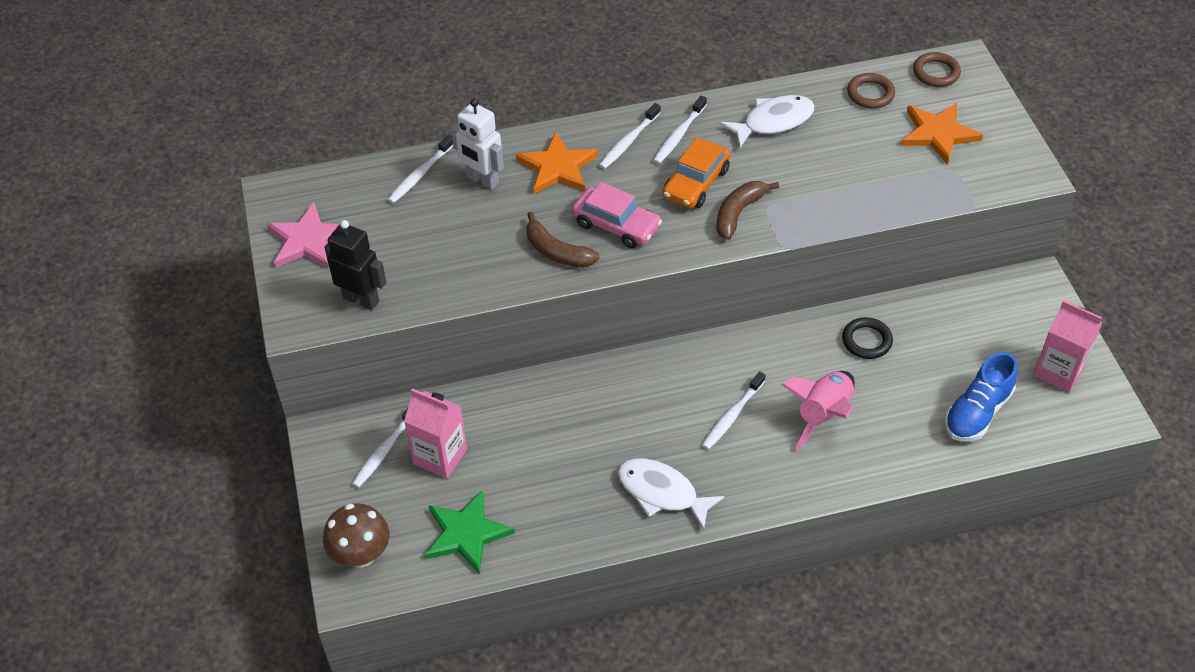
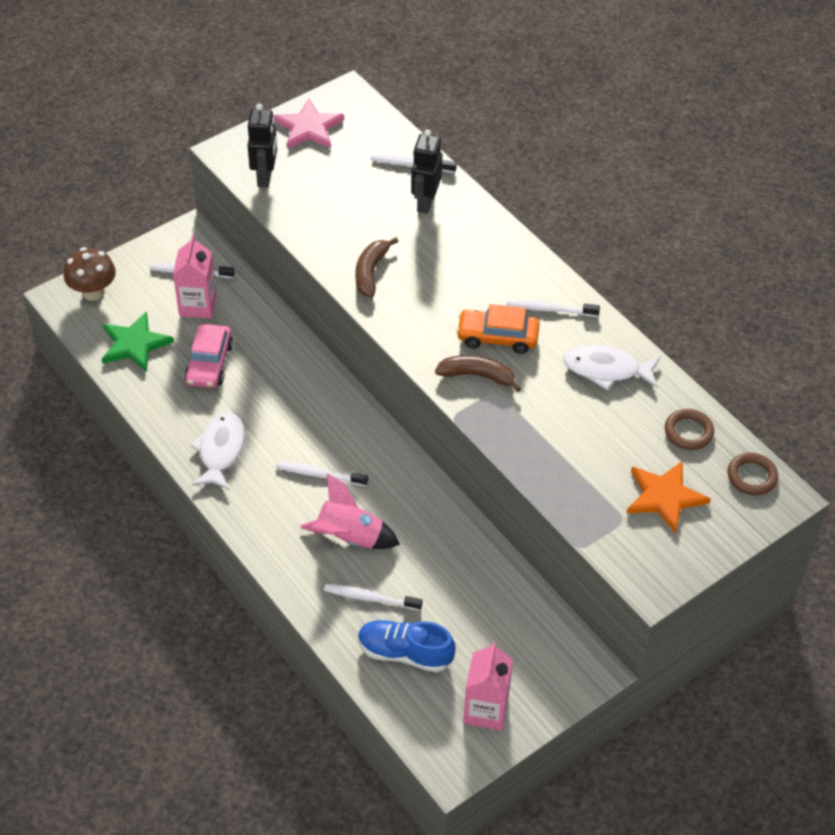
camera: 65 degrees right, 0 degrees up
white robot [451,98,504,190] -> black robot [411,130,442,214]
orange star [516,132,598,194] -> none
pink car [572,182,662,249] -> pink car moved to [184,324,233,388]
white toothbrush [599,103,661,169] -> white toothbrush moved to [324,584,422,611]
white fish [720,95,815,148] -> white fish turned 150 degrees clockwise [563,345,660,390]
black ring [842,317,893,359] -> none

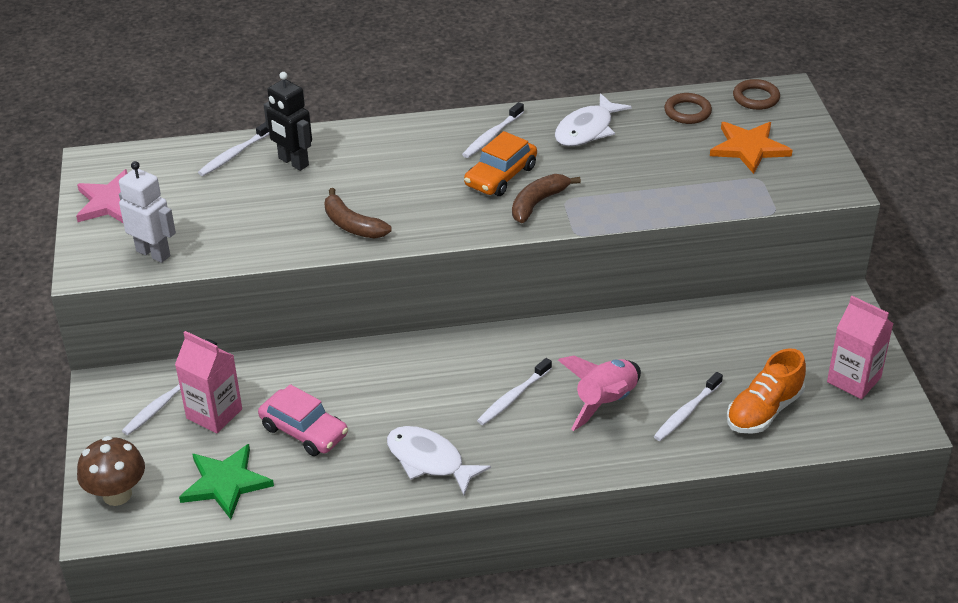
camera: 60 degrees left, 10 degrees down
black robot [247,104,277,187] -> white robot [119,161,176,263]
blue shoe [358,620,455,673] -> orange shoe [727,348,806,434]

